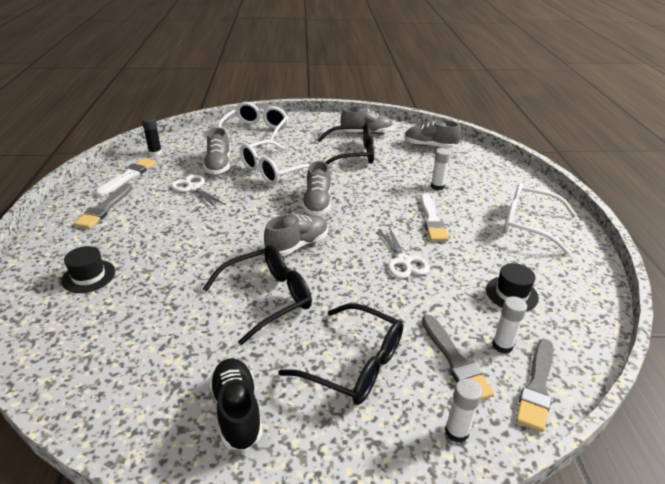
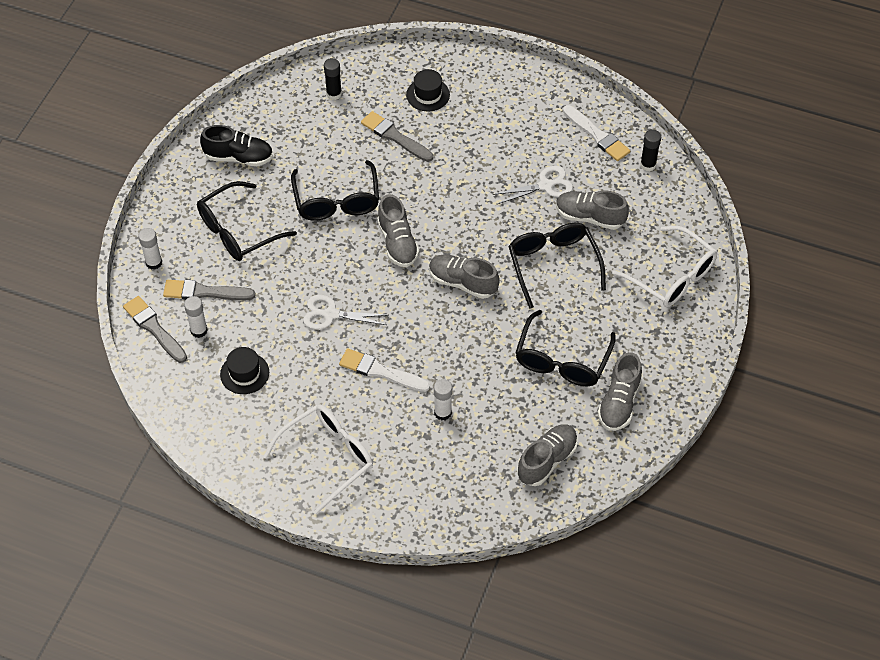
camera: 115 degrees right, 20 degrees up
grey brush [74,183,132,229] -> grey brush moved to [361,111,433,162]
white glasses [240,140,310,185] -> black glasses [508,223,606,309]
none -> black glue stick [324,58,342,100]

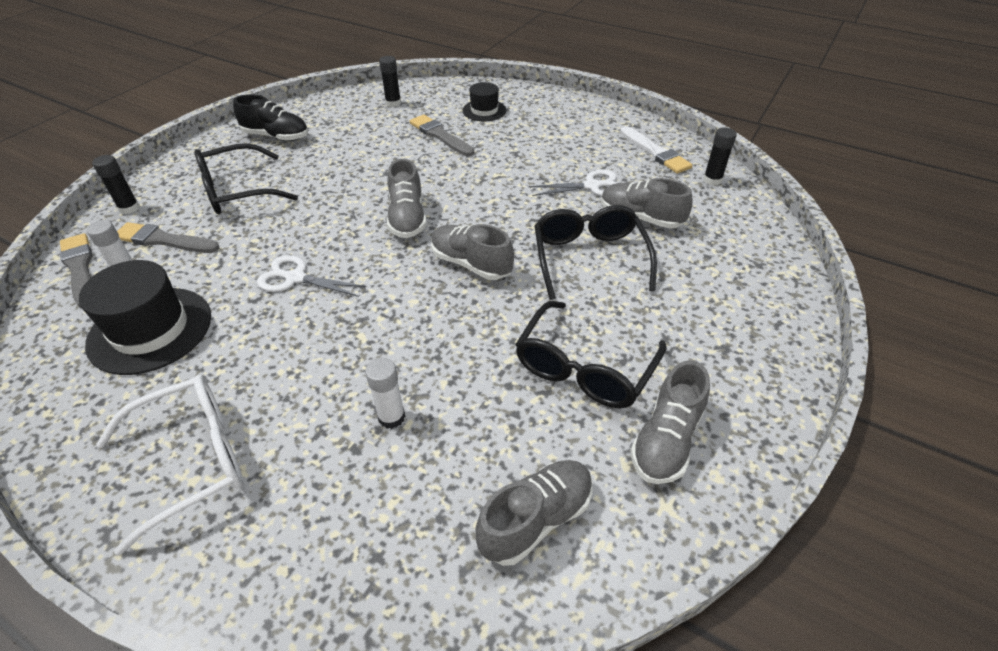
camera: 10 degrees right, 10 degrees down
white glue stick [138,228,162,270] -> black glue stick [92,155,140,214]
black hat [220,347,269,394] -> black hat [79,260,211,375], size x1.75
black glasses [291,160,379,221] -> none
white brush [339,349,430,392] -> none
white glasses [612,226,717,307] -> none

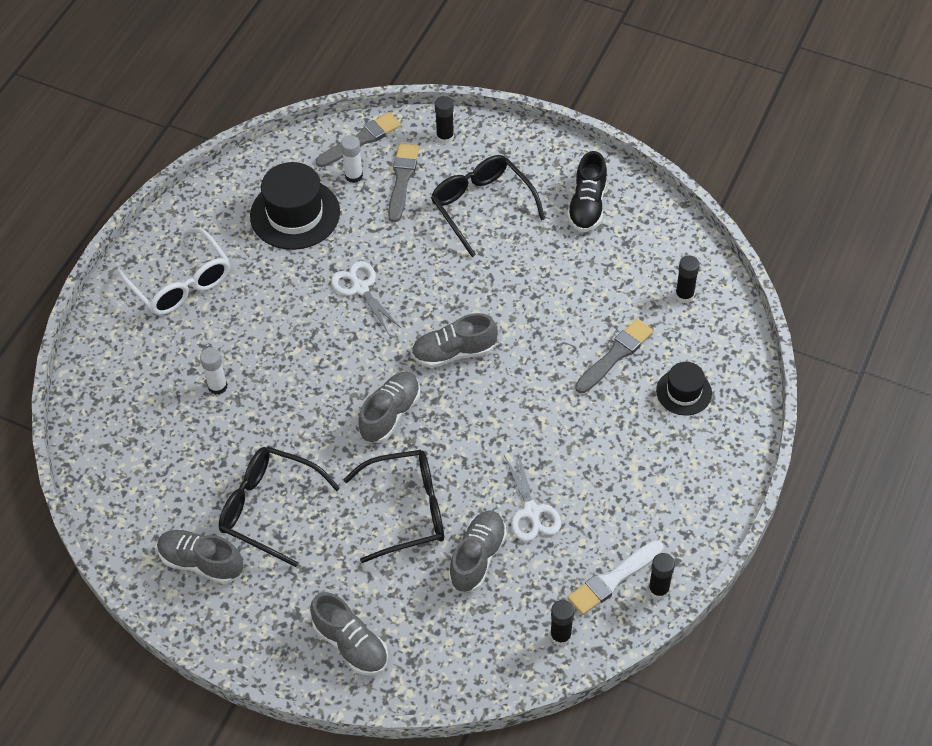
camera: 85 degrees right, 10 degrees up
white scissors [257,255,366,297] -> white scissors turned 45 degrees counterclockwise [331,261,401,334]
grey shoe [476,460,593,566] -> grey shoe moved to [310,592,388,675]
none -> black glue stick [648,553,675,600]

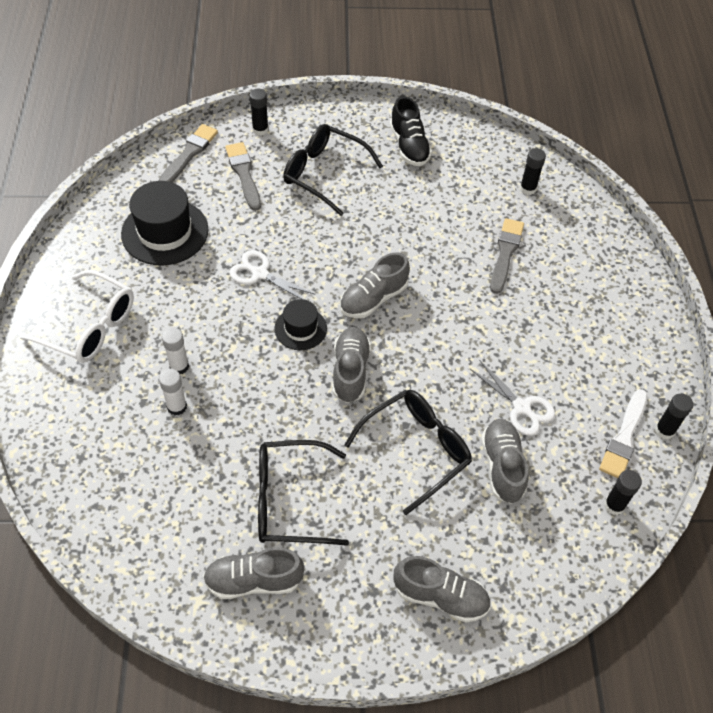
camera: 30 degrees left, 0 degrees up
white glue stick [341,135,363,183] -> white glue stick moved to [162,327,189,374]
black hat [656,362,712,416] -> black hat moved to [274,299,327,350]

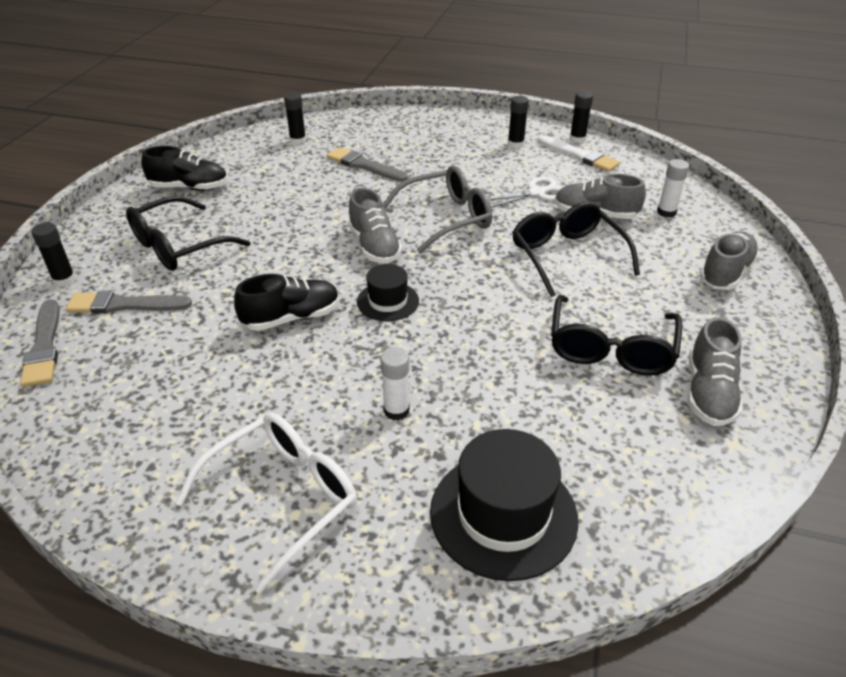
camera: 70 degrees left, 15 degrees down
black hat [121,181,209,265] -> black hat moved to [430,429,578,581]
grey brush [159,124,218,182] -> grey brush turned 150 degrees counterclockwise [20,299,59,387]
white glue stick [159,369,187,415] -> white glue stick moved to [657,159,689,218]
white scissors [229,250,316,300] -> black shoe [234,274,339,331]
grey shoe [332,327,371,403] -> none
black glue stick [604,470,642,515] -> black glue stick moved to [508,96,529,148]
none -> grey glasses [382,166,492,253]

